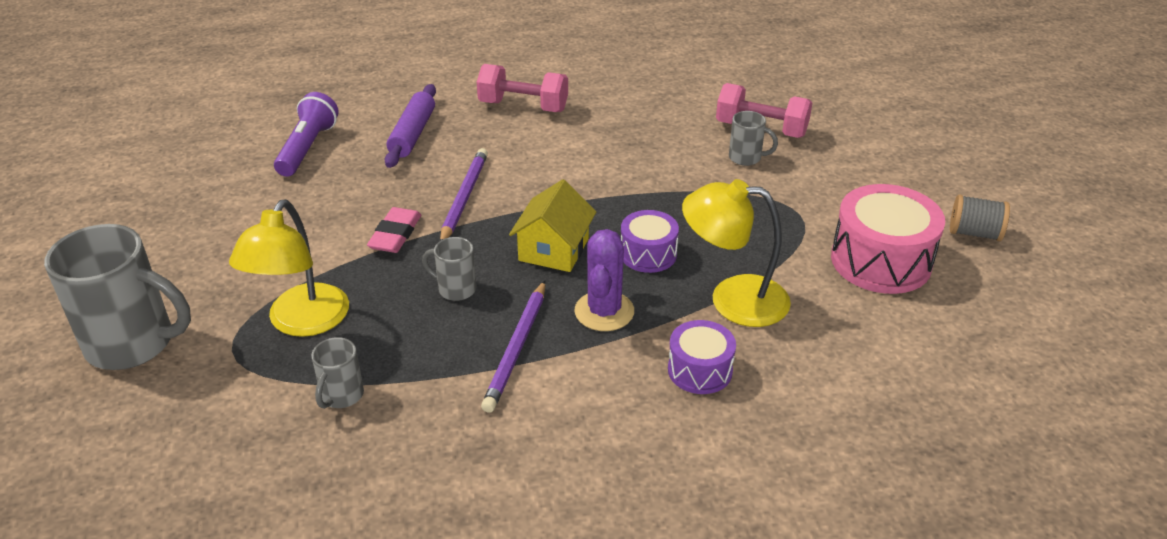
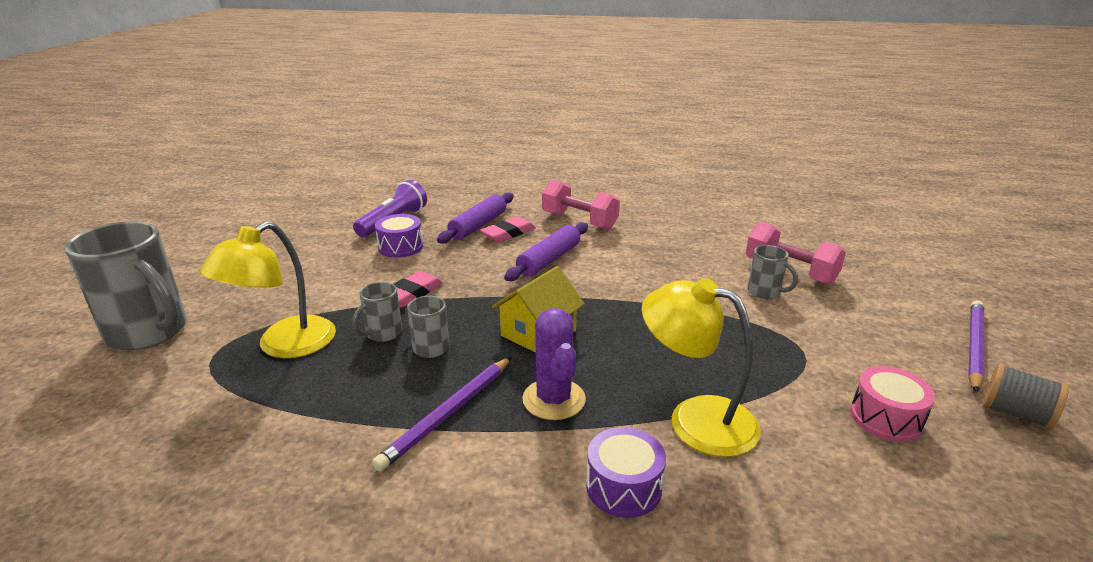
camera: 20 degrees right, 10 degrees down
grey mug [311,337,364,409] -> grey mug moved to [352,282,402,342]
purple pencil [440,148,488,241] -> purple pencil moved to [968,300,984,393]
purple cactus [574,229,634,331] -> purple cactus turned 45 degrees counterclockwise [522,308,586,420]
purple drum [621,210,679,273] -> purple drum moved to [375,214,423,258]
pink drum [831,184,945,294] -> pink drum [851,366,935,442], size x0.58
none -> pink eraser [480,216,536,243]
none -> purple rolling pin [504,222,588,281]

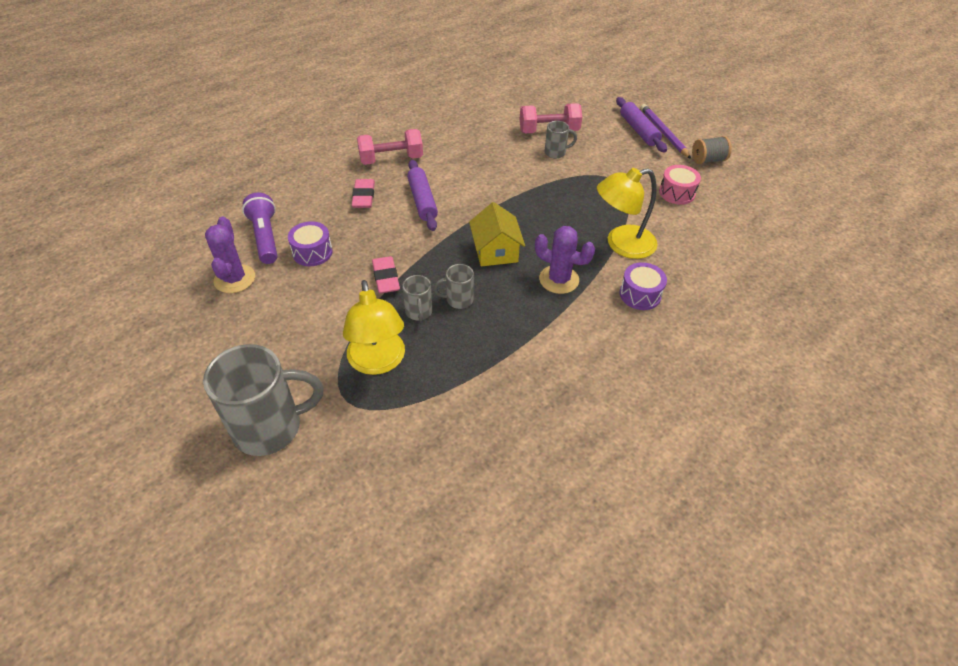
camera: 50 degrees left, 20 degrees up
purple pencil [372,357,511,472] -> none
purple rolling pin [437,192,514,244] -> purple rolling pin moved to [616,97,667,152]
none -> purple cactus [205,217,255,293]

